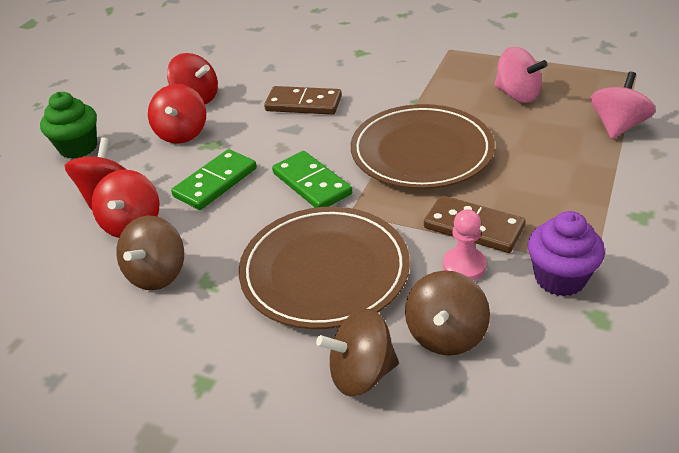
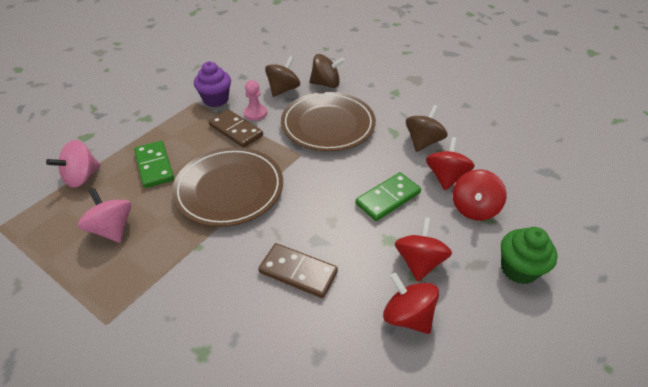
camera: 170 degrees left, 5 degrees up
green domino [272,151,352,208] -> green domino moved to [134,141,174,188]

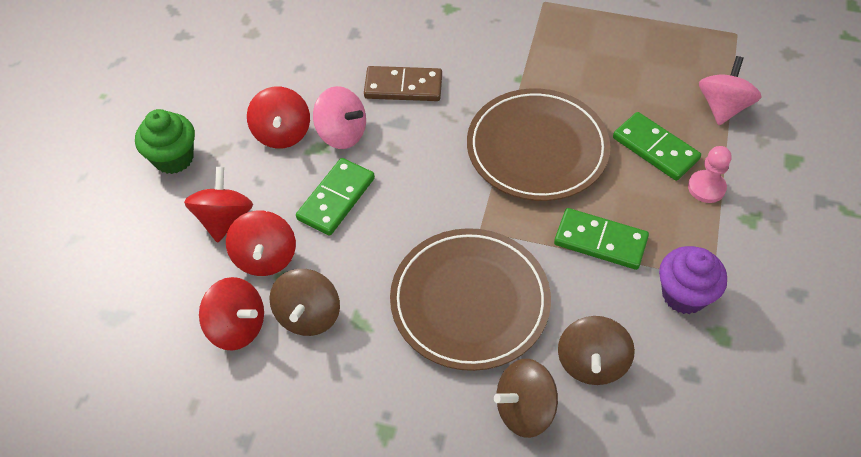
camera: 160 degrees right, 10 degrees up
pink spinning top [78,188,132,243] -> pink spinning top moved to [313,86,366,149]
brown domino [209,109,263,148] -> green domino [554,208,649,270]
pink pawn [244,80,267,121] -> pink pawn moved to [688,146,732,203]
red spinning top [383,273,439,334] -> red spinning top moved to [199,277,264,351]

